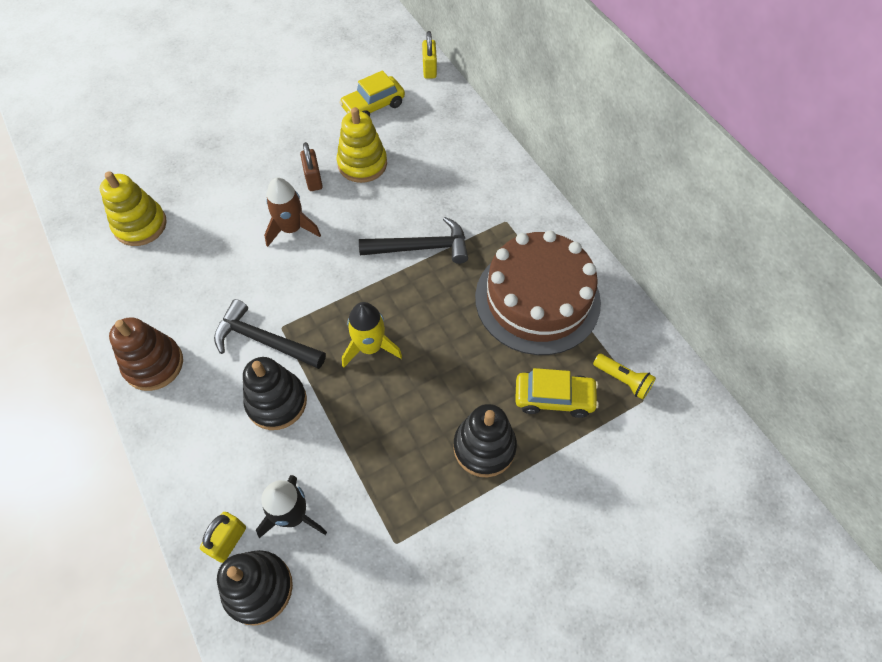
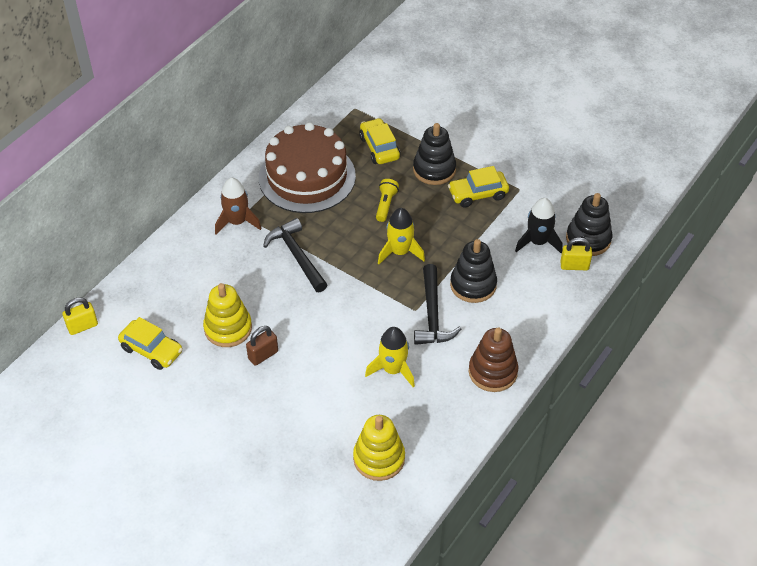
camera: 115 degrees left, 10 degrees down
brown rocket [264,177,321,247] -> brown rocket moved to [215,178,262,235]
yellow flashlight [593,354,656,400] -> yellow flashlight moved to [376,179,399,222]
none -> yellow rocket [365,327,415,387]
none -> yellow car [448,166,509,207]

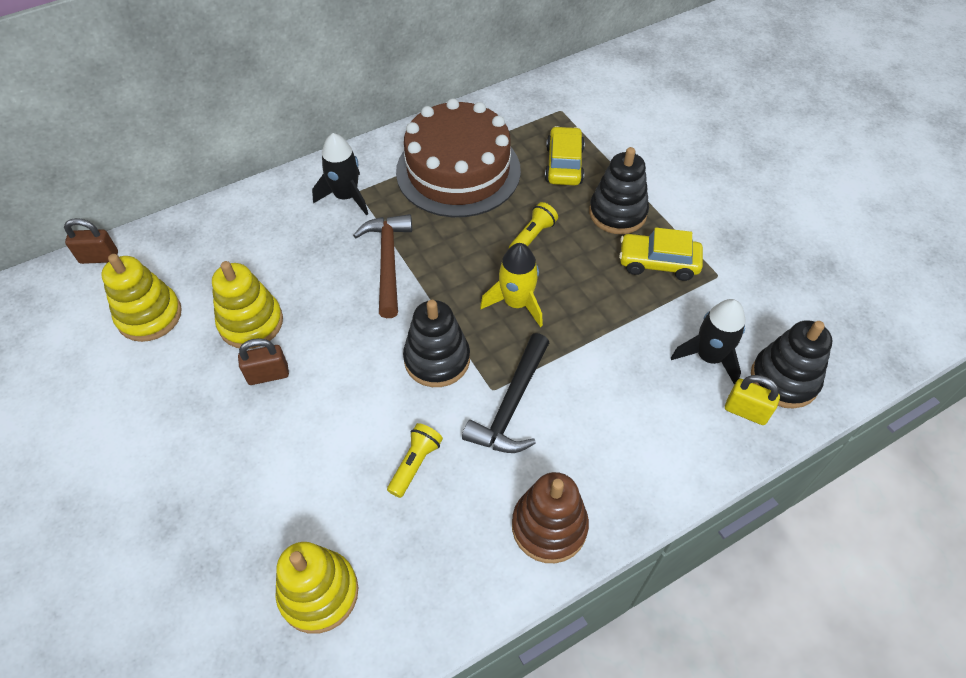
camera: 25 degrees right, 5 degrees up
yellow padlock [63,297,98,335] -> brown padlock [64,218,118,264]
yellow car [118,317,183,370] -> yellow stacking toy [101,254,182,342]
brown rocket [215,178,262,235] -> black rocket [312,133,368,215]
black hammer [263,218,328,292] -> brown hammer [353,214,412,318]
yellow rocket [365,327,415,387] -> yellow flashlight [387,423,443,498]
black stacking toy [450,239,497,303] -> black stacking toy moved to [403,300,470,387]

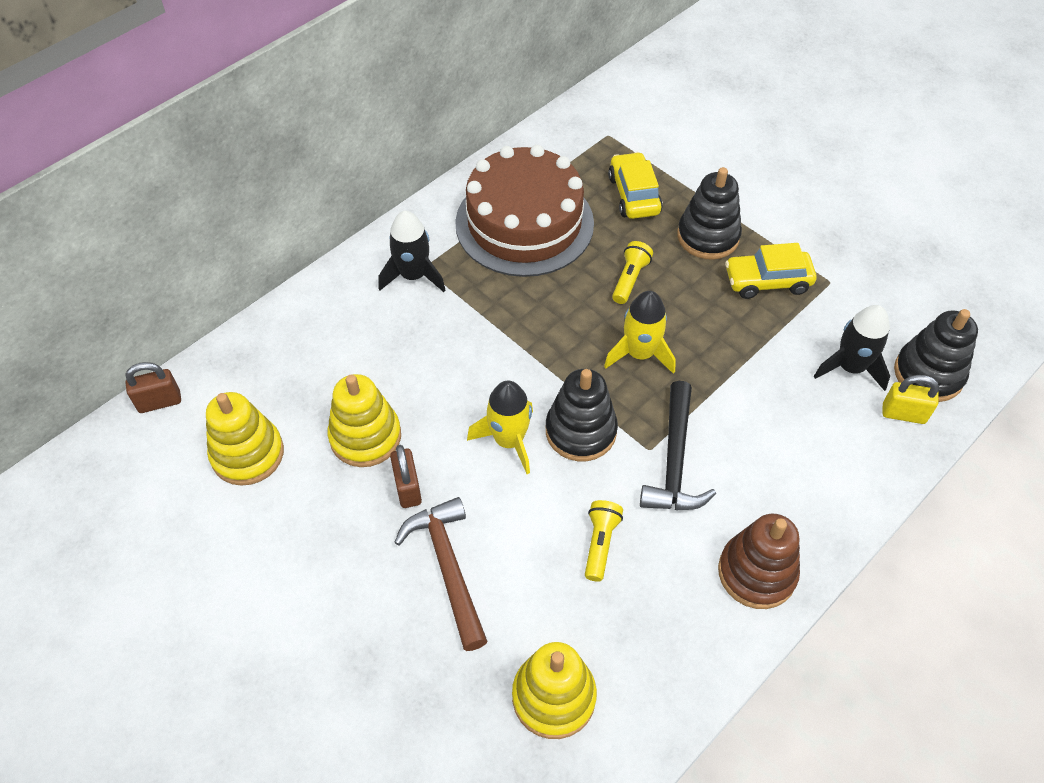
camera: 15 degrees left, 0 degrees up
brown padlock [238,338,289,385] -> brown padlock turned 75 degrees counterclockwise [390,445,422,508]
brown hammer [353,214,412,318] -> brown hammer moved to [394,497,488,651]
none -> yellow rocket [467,381,533,474]

